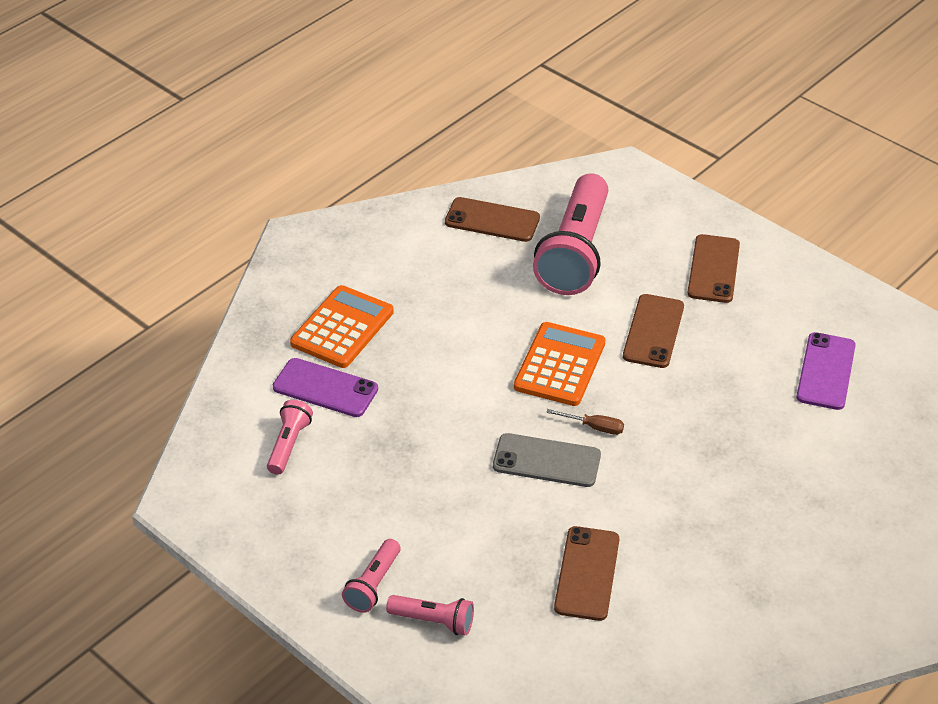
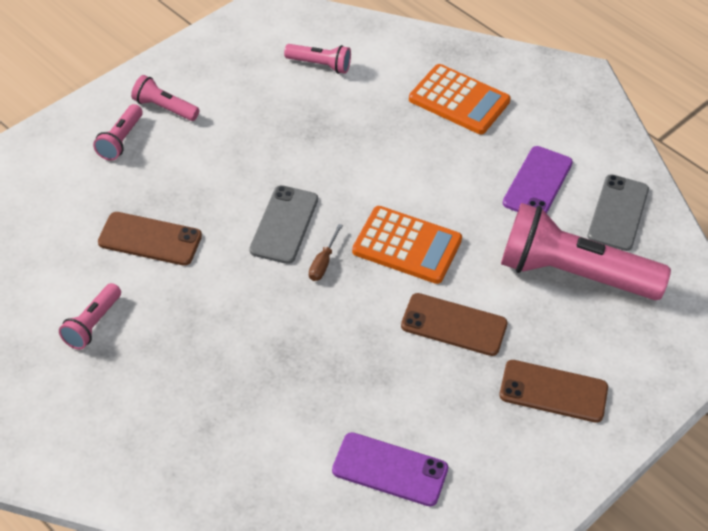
camera: 90 degrees right, 5 degrees up
purple phone [273,358,378,417] -> purple phone moved to [503,146,573,213]
brown phone [445,197,540,242] -> grey phone [588,175,649,251]
none -> pink flashlight [59,283,121,350]

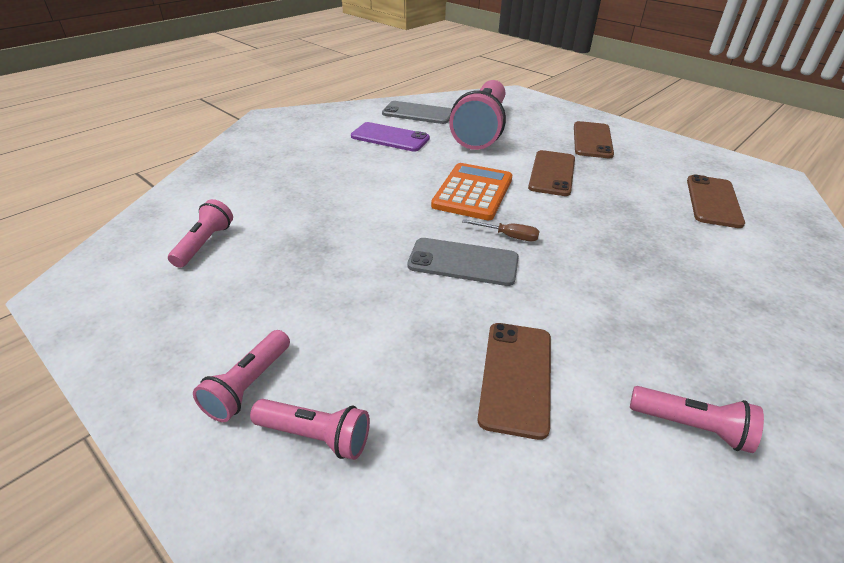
camera: 90 degrees left, 10 degrees down
purple phone [332,432,448,506] -> brown phone [687,174,745,228]
orange calculator [409,64,511,134] -> none

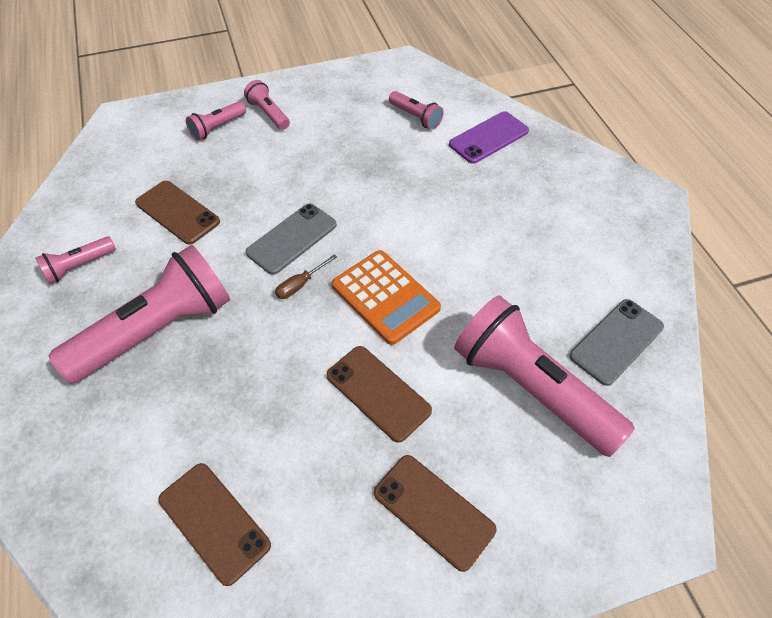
camera: 120 degrees right, 15 degrees up
purple phone [351,122,430,152] -> purple phone moved to [449,111,529,164]
none -> pink flashlight [49,245,230,384]

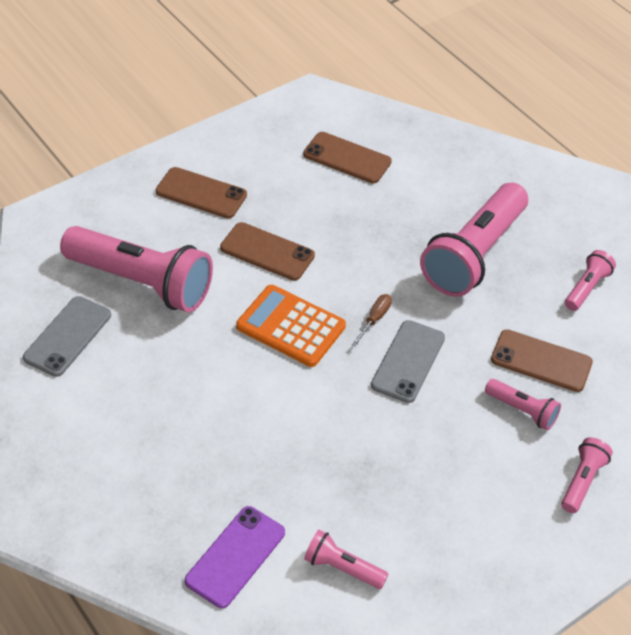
camera: 160 degrees right, 5 degrees down
pink flashlight [244,80,290,130] -> pink flashlight moved to [485,379,561,430]

